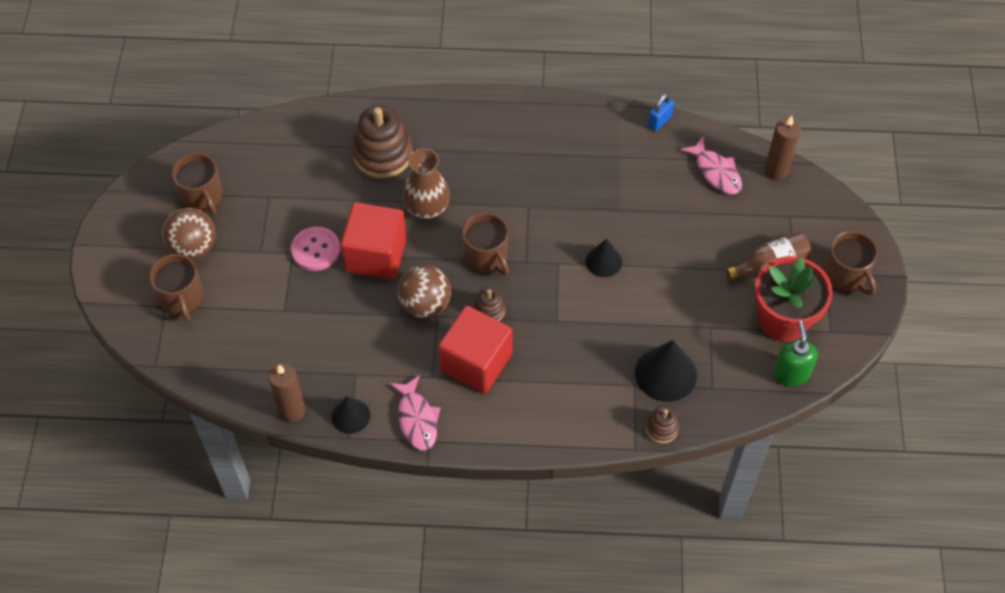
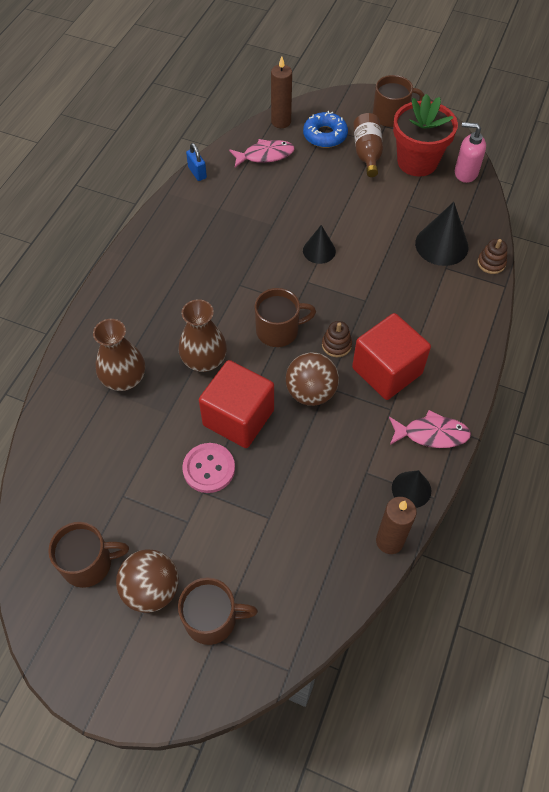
camera: 70 degrees left, 0 degrees up
brown stacking toy [352,105,412,178] -> brown vase [93,319,145,391]
green soap dispenser [773,321,817,386] -> pink soap dispenser [455,122,486,183]
none -> blue donut [303,111,348,148]

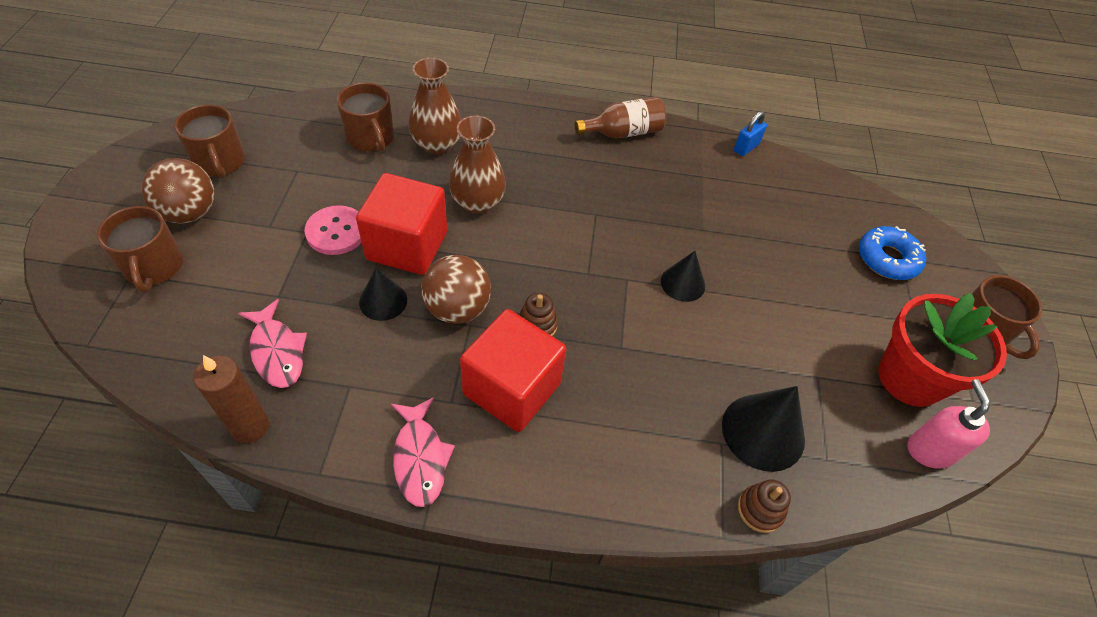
camera: 70 degrees right, 5 degrees down
pink fish [229,139,294,167] -> pink fish moved to [238,299,307,388]
brown mug [254,288,316,347] -> brown mug moved to [337,82,394,152]
brown candle [271,56,292,128] -> none
brown bottle [353,113,383,177] -> brown bottle moved to [575,97,666,139]
black cone [392,470,431,508] -> black cone moved to [359,268,407,321]

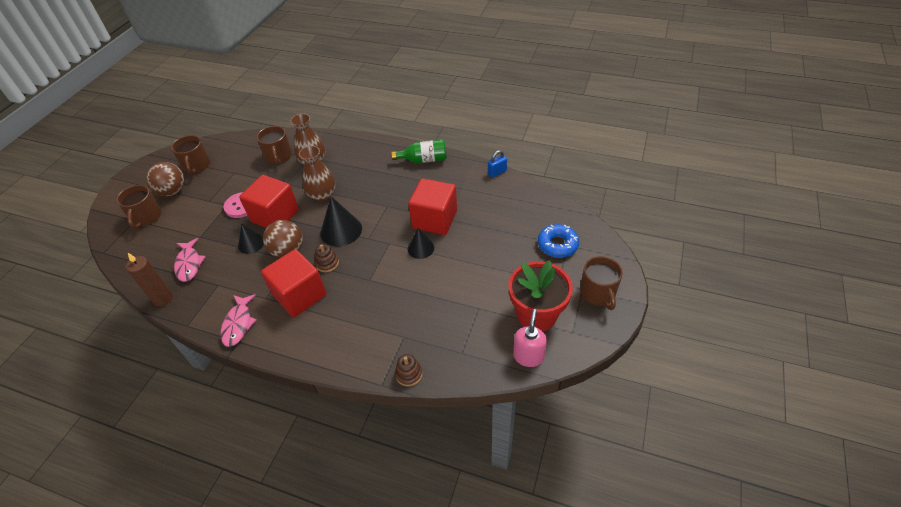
camera: 20 degrees right, 5 degrees down
brown bottle [575,97,666,139] -> green bottle [391,139,447,163]
black cone [722,386,805,472] -> black cone moved to [320,196,362,246]
none -> red cube [408,179,457,235]

